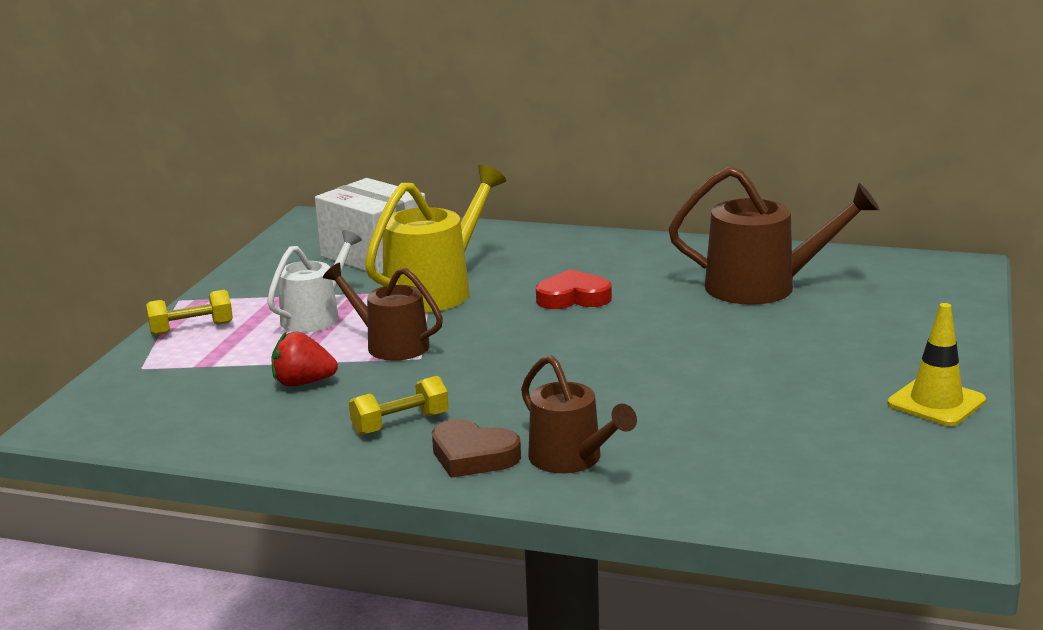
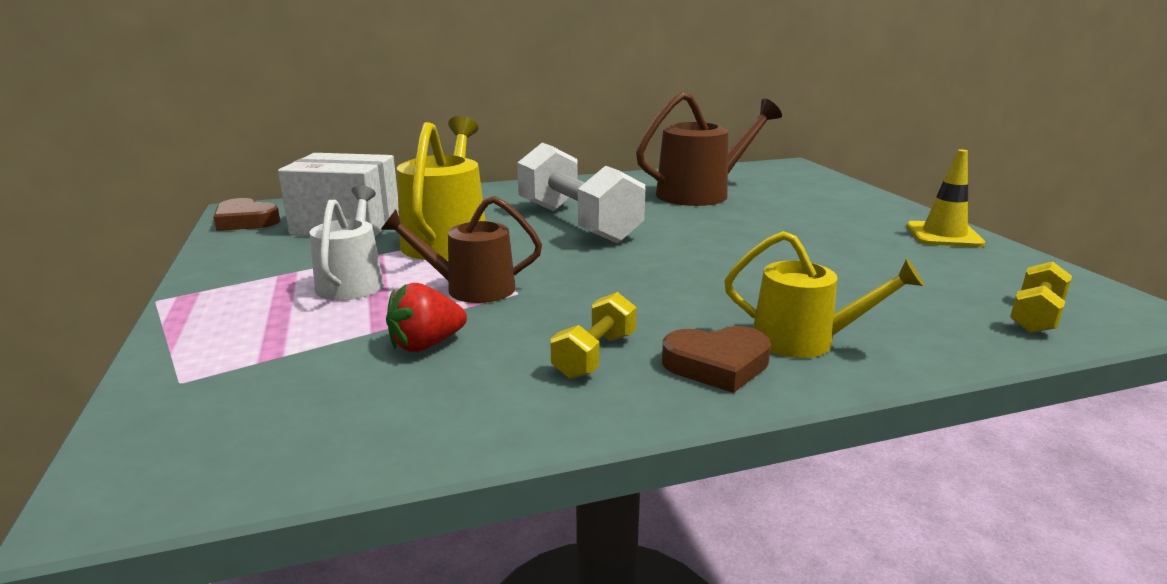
camera: 35 degrees left, 0 degrees up
yellow dumbbell [146,290,233,335] -> yellow dumbbell moved to [1010,261,1072,333]
brown watering can [521,355,637,473] -> yellow watering can [724,231,924,358]
red heart [536,269,612,309] -> white dumbbell [517,143,645,244]
none -> brown heart [213,198,280,231]

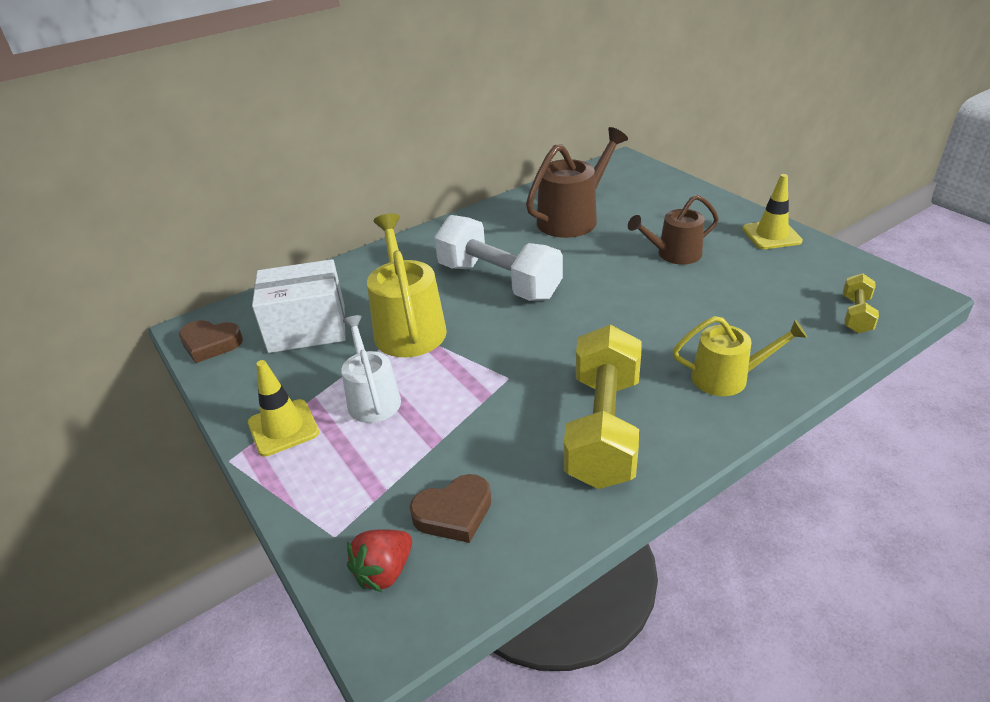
camera: 15 degrees left, 15 degrees up
brown watering can [380,196,542,303] -> brown watering can moved to [628,195,719,265]
red strawberry [386,283,467,352] -> red strawberry moved to [347,529,412,592]
yellow dumbbell [550,292,636,379] -> yellow dumbbell [564,325,642,489], size x2.11
brown heart [662,326,771,393] -> brown heart moved to [410,474,491,543]
none -> yellow traffic cone [248,360,319,456]

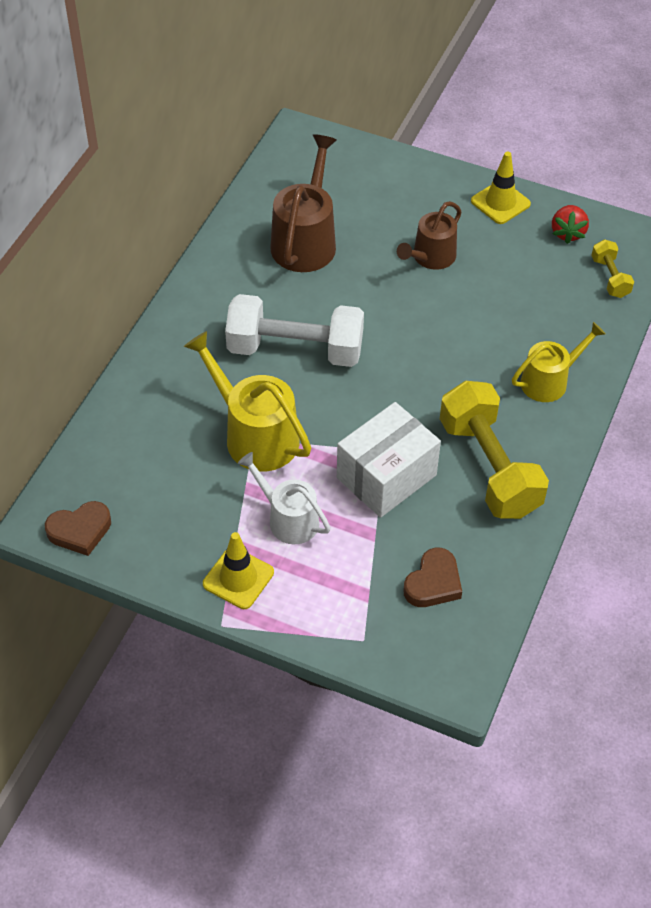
camera: 35 degrees left, 15 degrees up
white box [252,259,346,353] -> white box moved to [337,402,441,518]
red strawberry [347,529,412,592] -> red strawberry moved to [552,205,589,244]

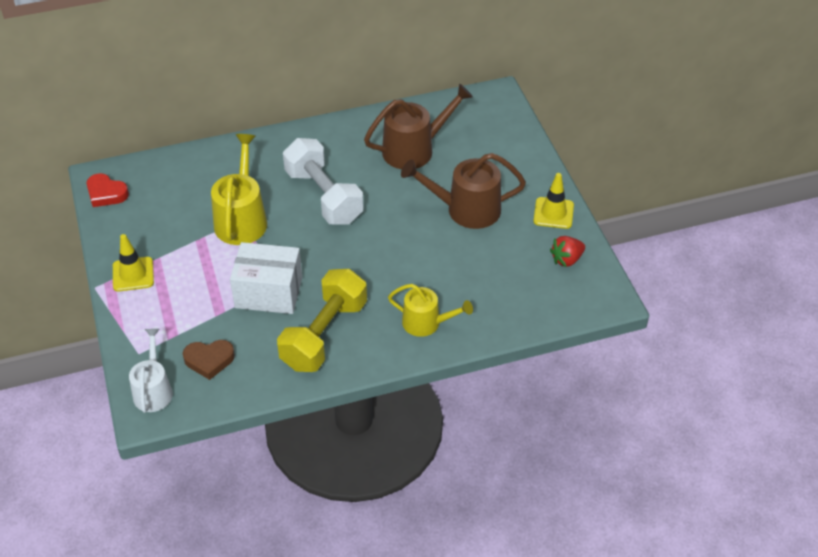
camera: 50 degrees right, 5 degrees down
brown heart [45,501,111,556] -> red heart [87,173,129,207]
white watering can [238,452,331,544] -> white watering can moved to [129,329,173,413]
brown watering can [397,201,462,270] -> brown watering can [401,153,526,229], size x1.53
yellow dumbbell [591,239,634,298] -> none

